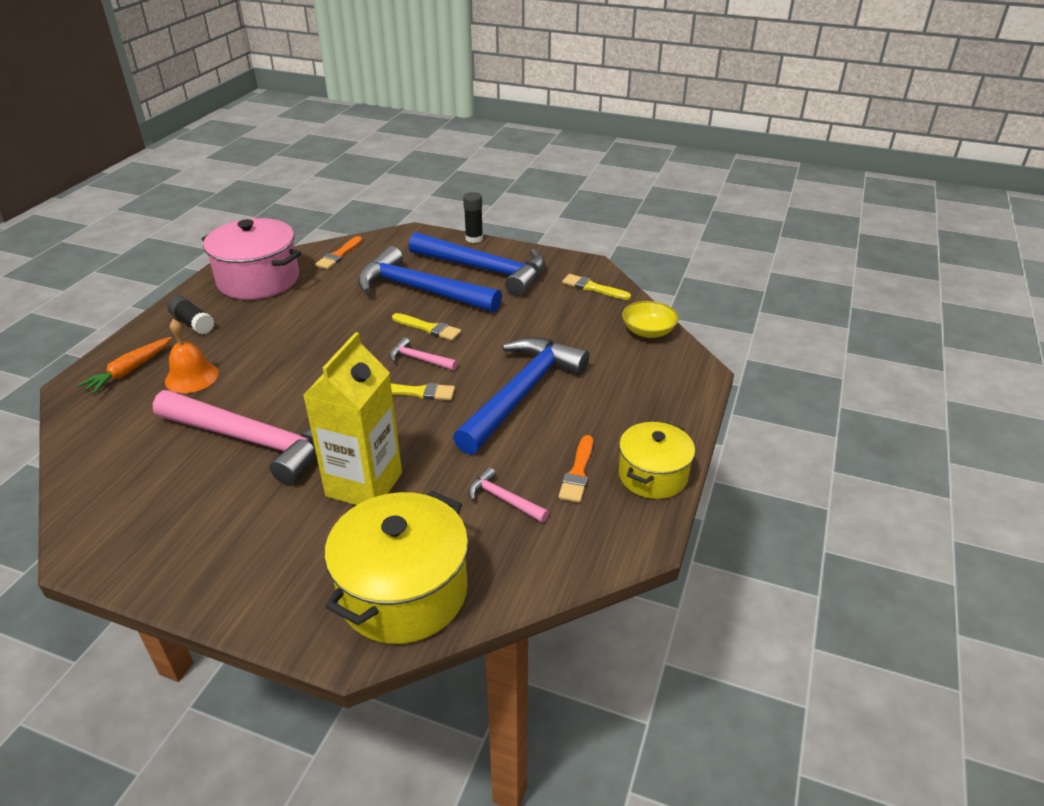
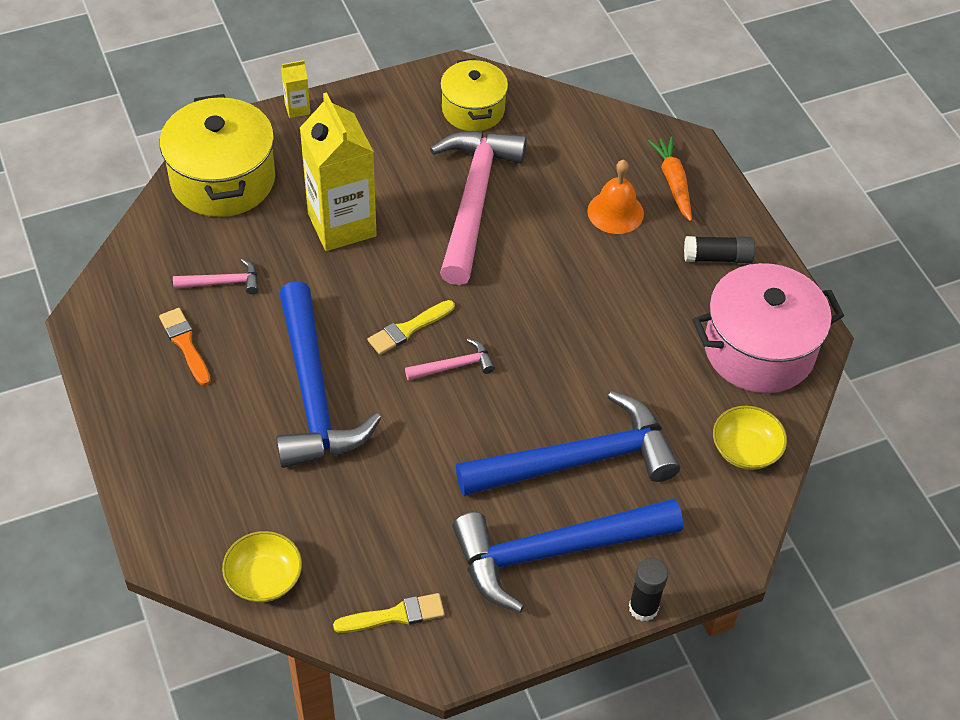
camera: 135 degrees right, 15 degrees up
pink hammer [153,390,316,485] -> pink hammer turned 120 degrees clockwise [430,130,527,285]
orange brush [315,236,362,269] -> yellow bowl [713,406,787,470]
yellow brush [392,313,462,341] -> none
yellow pot [619,422,695,499] -> yellow pot moved to [440,58,508,131]
none -> yellow carton [281,60,310,118]

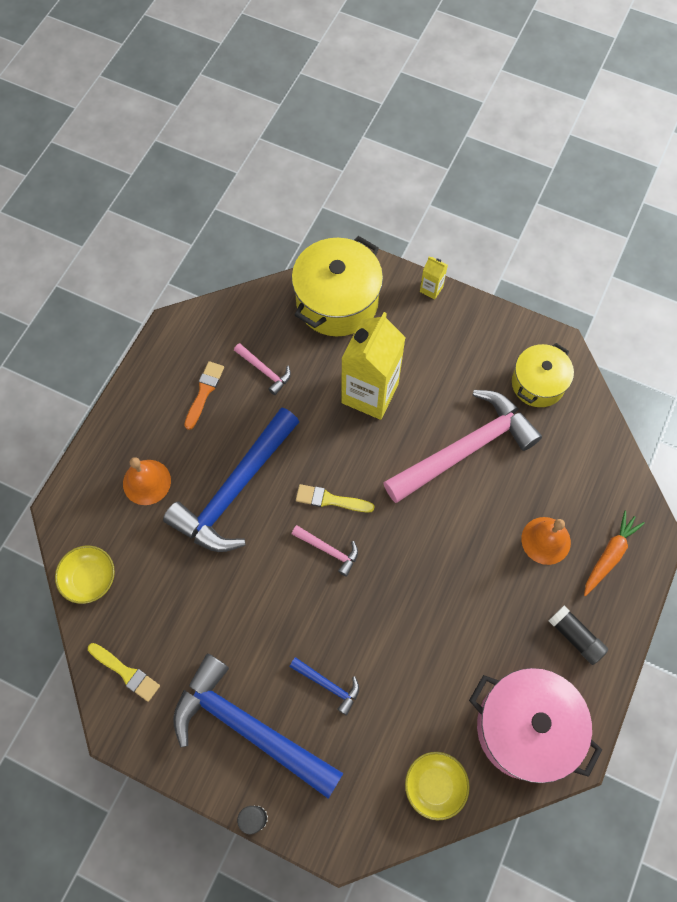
camera: 50 degrees right, 15 degrees up
blue hammer [456,391,680,496] -> blue hammer [289,657,359,716], size x0.42
none -> orange bell [123,457,171,505]

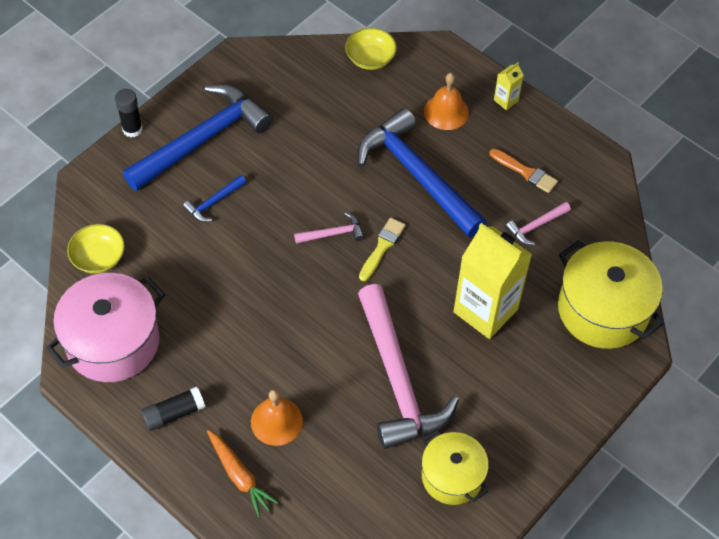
camera: 105 degrees right, 10 degrees down
yellow brush [88,643,160,702] -> none
pink hammer [292,525,358,577] -> pink hammer turned 150 degrees counterclockwise [294,212,364,244]
yellow carton [420,257,448,300] -> yellow carton moved to [494,62,524,110]

